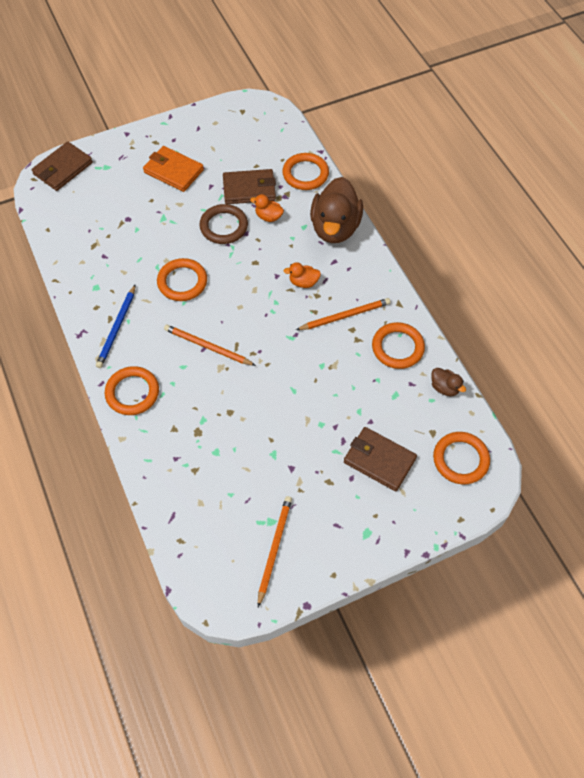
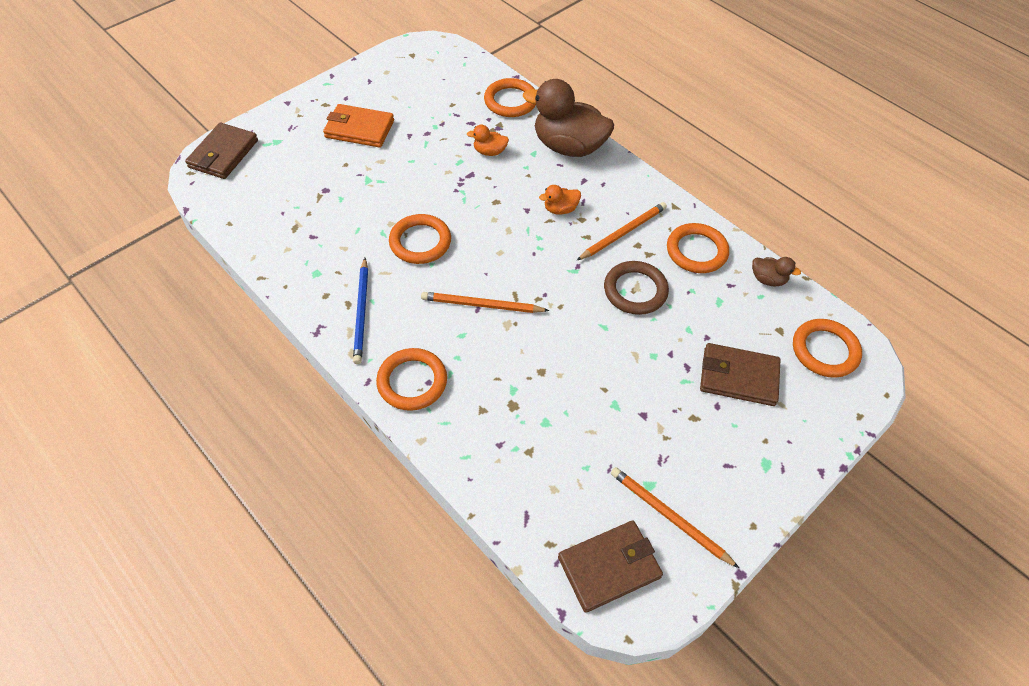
camera: 20 degrees left, 5 degrees down
brown ring [199,204,248,244] -> brown ring moved to [604,261,669,315]
brown wallet [223,169,276,204] -> brown wallet moved to [558,520,663,613]
orange pencil [258,496,292,607] -> orange pencil turned 45 degrees counterclockwise [611,467,739,568]
brown duck [310,177,363,243] -> brown duck turned 120 degrees clockwise [523,79,614,157]

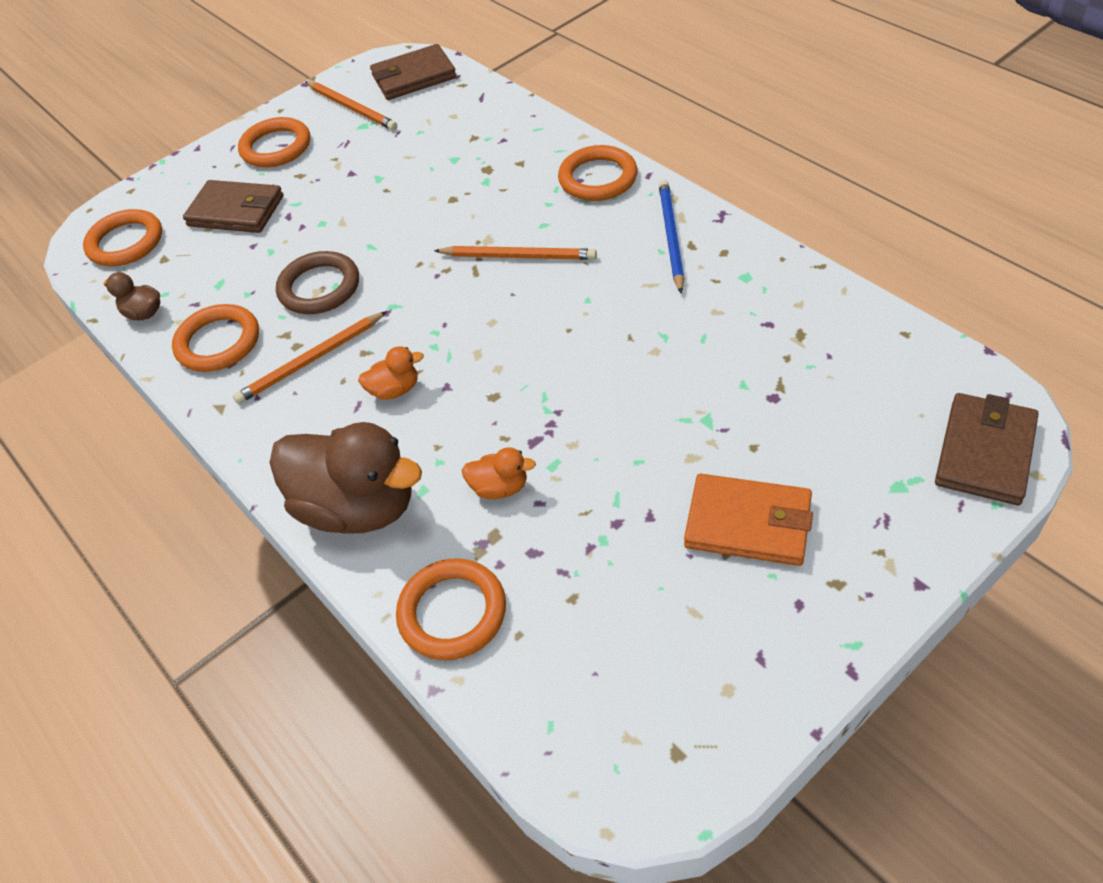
camera: 170 degrees left, 5 degrees down
orange ring [389,214,451,264] -> orange ring moved to [238,117,310,167]

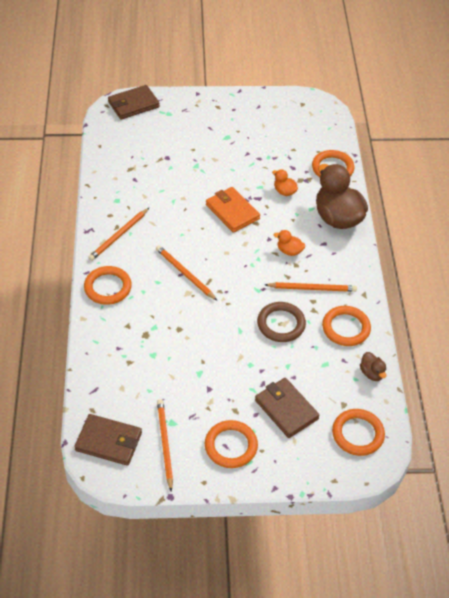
camera: 150 degrees left, 0 degrees up
blue pencil [659,180,684,294] -> orange pencil [88,208,149,261]
orange wallet [684,474,813,566] -> orange wallet moved to [206,187,260,233]

